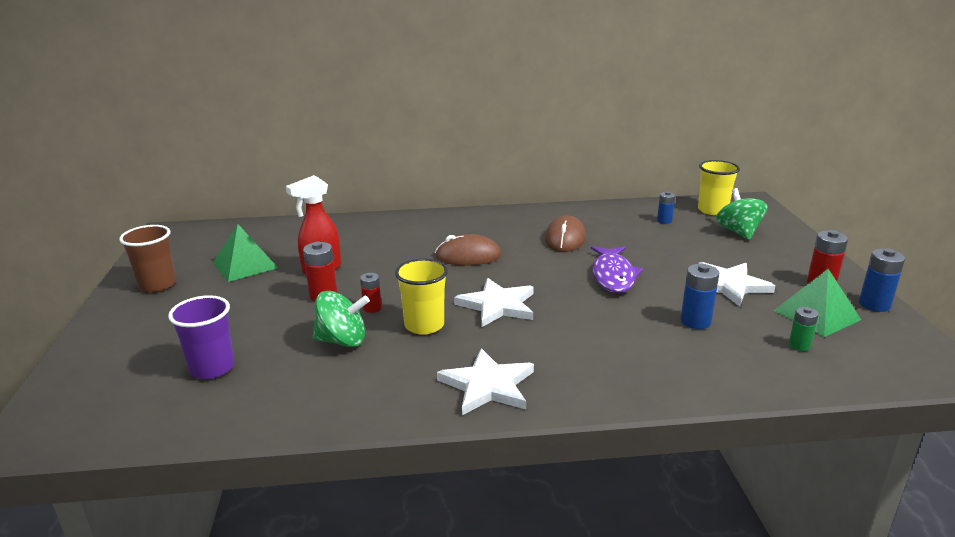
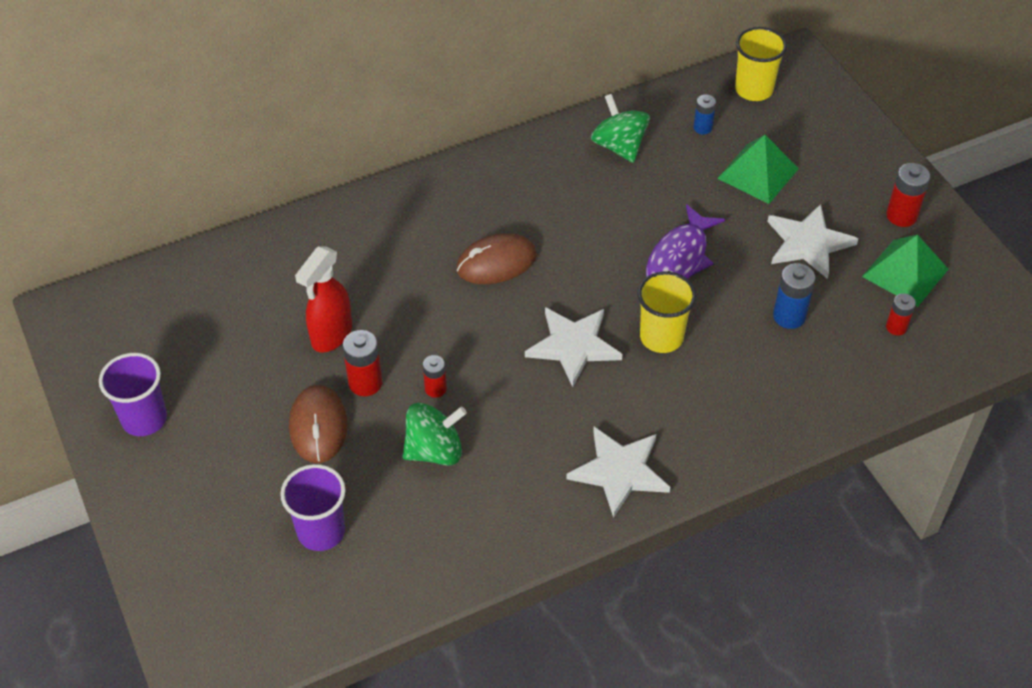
camera: 20 degrees left, 25 degrees up
brown cup [119,225,176,292] -> purple cup [99,353,167,436]
green pyramid [213,224,278,282] -> green pyramid moved to [717,135,799,204]
yellow cup [395,258,448,335] -> yellow cup moved to [638,271,696,353]
brown mouse [545,215,586,252] -> brown mouse moved to [289,385,348,463]
purple fish [591,246,643,293] -> purple fish turned 45 degrees clockwise [646,204,725,279]
green spinning top [716,188,768,240] -> green spinning top moved to [591,94,650,163]
green battery [789,307,818,351] -> red battery [886,294,916,336]
blue battery [859,248,905,312] -> none

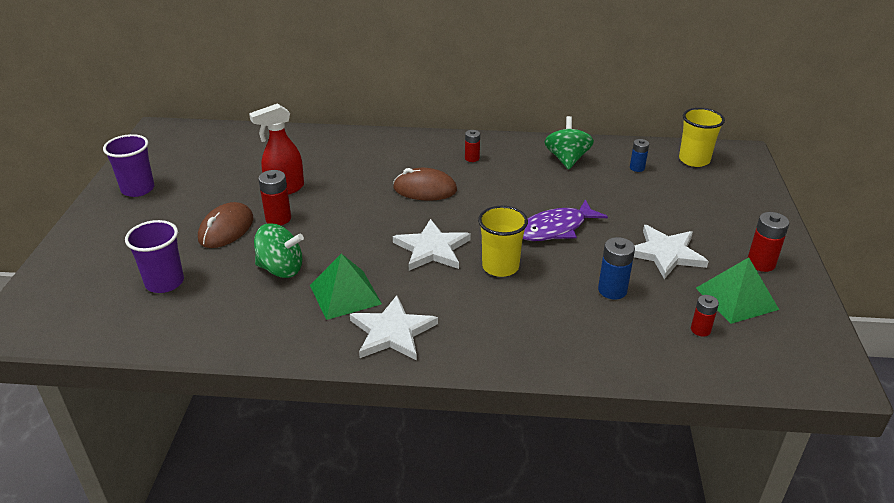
camera: 30 degrees right, 15 degrees down
red battery [423,355,447,398] -> red battery moved to [465,130,480,162]
green pyramid [717,135,799,204] -> green pyramid moved to [310,253,382,320]

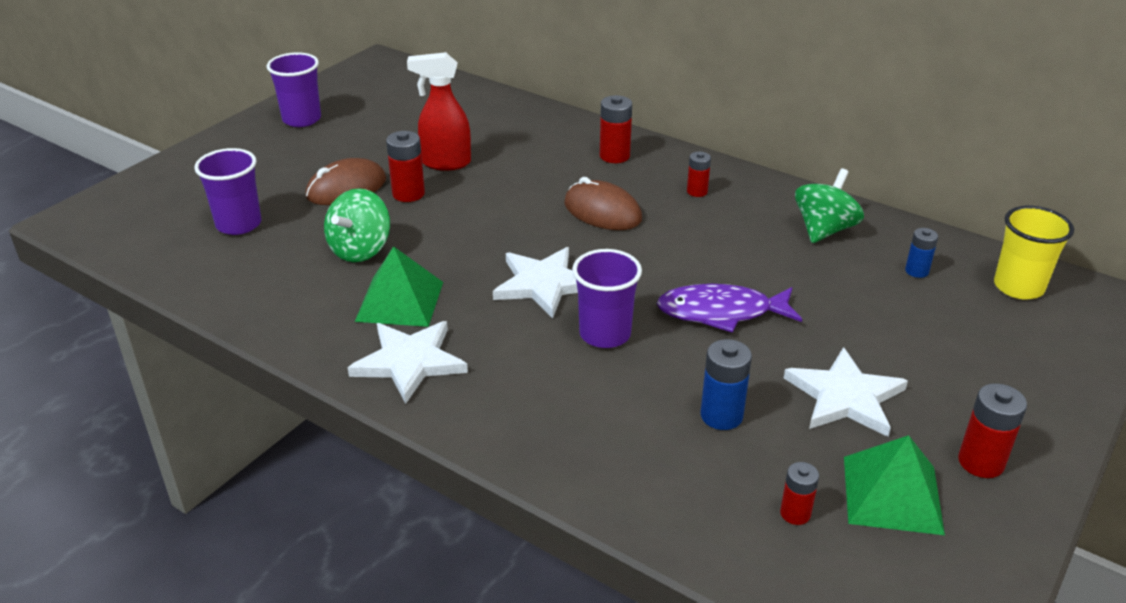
camera: 30 degrees right, 0 degrees up
green spinning top [254,223,304,278] -> green spinning top turned 75 degrees clockwise [324,188,390,262]
yellow cup [478,206,528,277] -> purple cup [572,249,642,348]
none -> red battery [600,95,632,163]

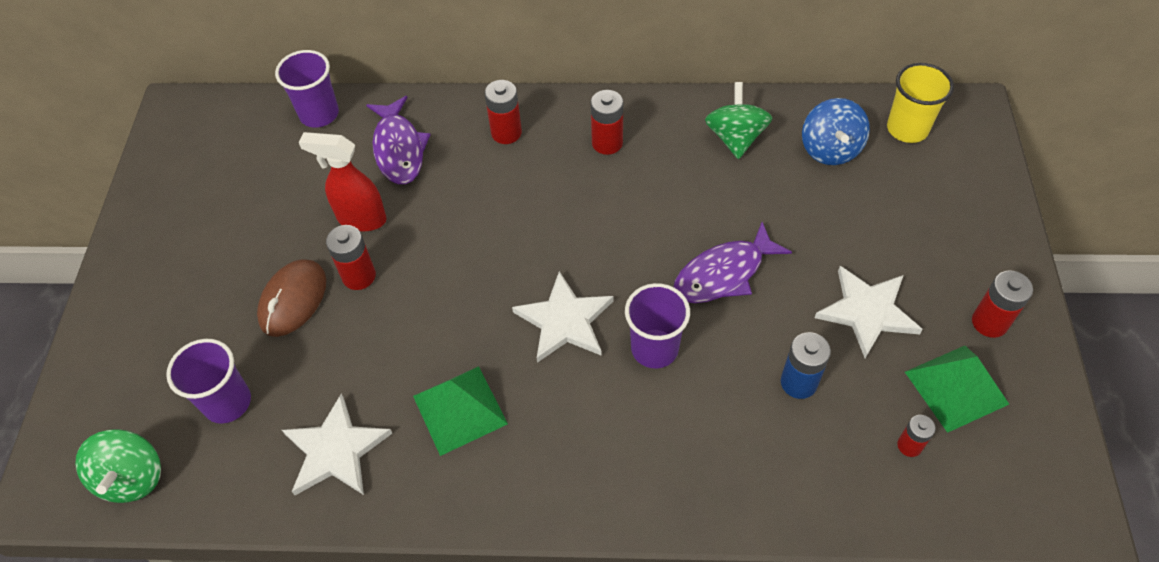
camera: 30 degrees left, 20 degrees up
purple cup [266,52,321,127] -> purple cup moved to [275,50,339,128]
green spinning top [324,188,390,262] -> green spinning top moved to [75,429,161,503]
white star [348,321,468,404] -> white star moved to [282,394,393,495]
red spray bottle [407,52,471,171] -> red spray bottle turned 45 degrees clockwise [299,132,387,231]
brown mouse [564,177,642,230] -> none
red battery [687,152,711,197] -> red battery [591,90,623,155], size x1.55
blue battery [905,228,938,278] -> blue spinning top [802,98,870,165]
none -> purple fish [366,96,430,184]

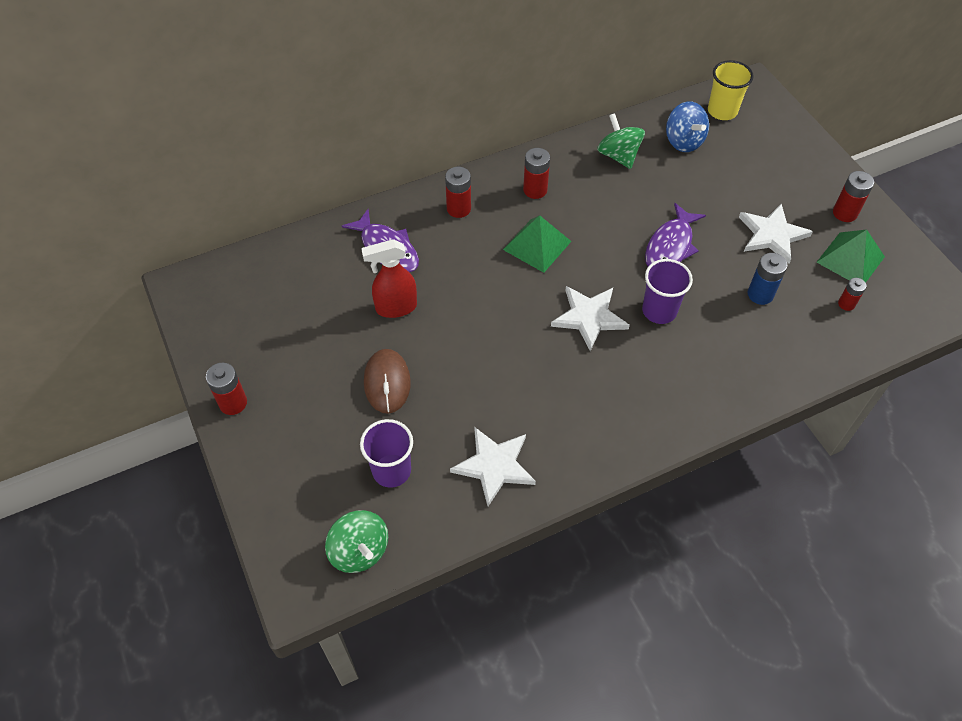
camera: 30 degrees left, 0 degrees up
purple cup [275,50,339,128] -> none
red battery [326,225,376,290] -> red battery moved to [206,363,247,415]
green pyramid [413,366,508,456] -> green pyramid moved to [503,215,571,273]

